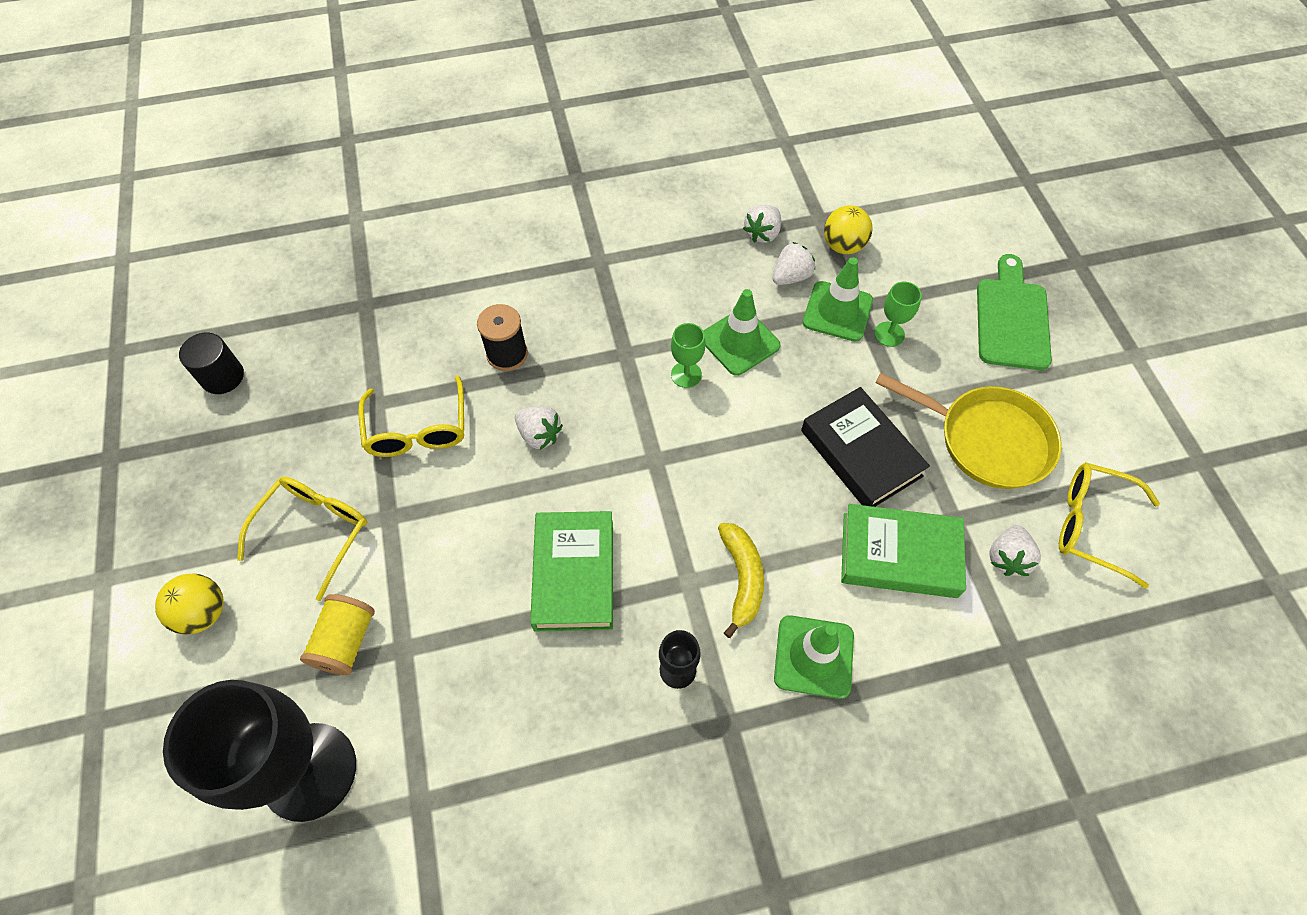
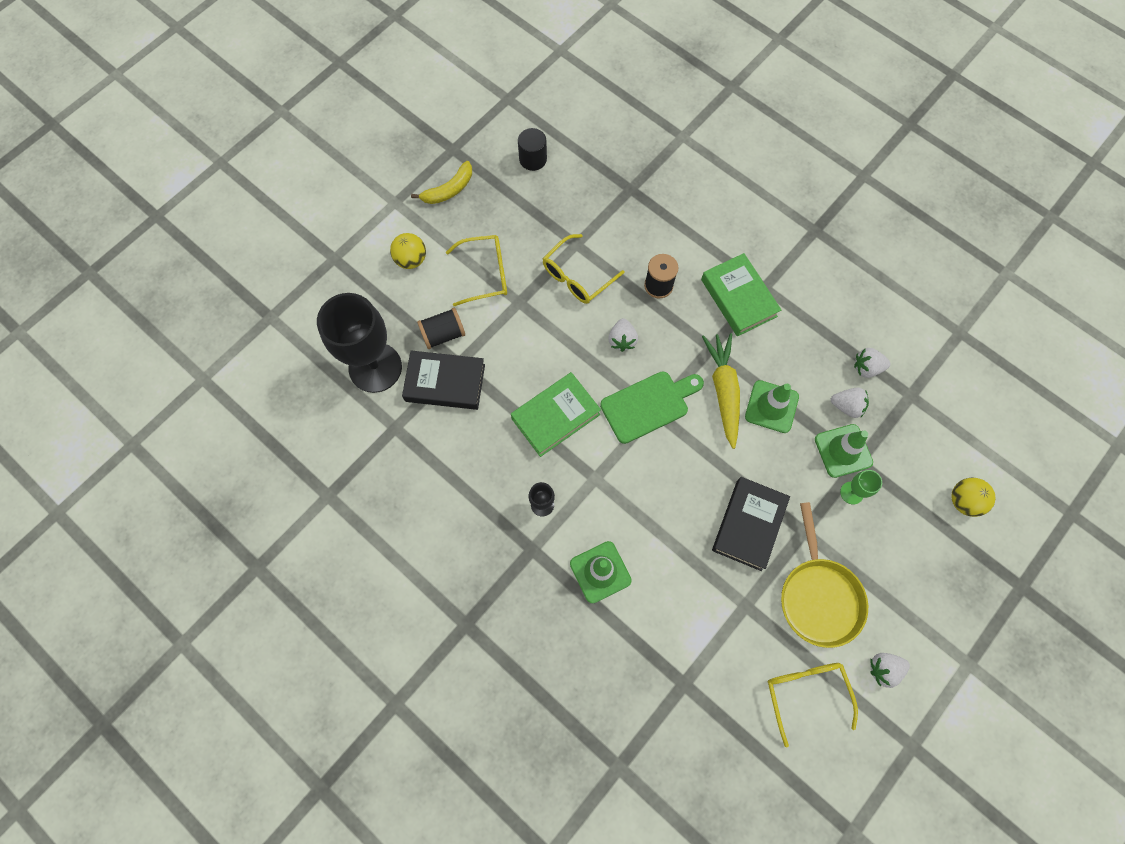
camera: 55 degrees right, 10 degrees up
yellow spool [300,594,375,675] -> black spool [417,308,465,349]
green goblet [671,323,706,388] -> yellow carrot [702,333,740,449]
yellow banana [718,523,764,638] -> yellow banana moved to [411,161,472,204]
yellow ball [824,205,873,254] -> yellow ball moved to [951,478,995,517]
green book [841,504,966,598] -> green book moved to [701,253,781,336]
green cutting board [977,254,1052,370] -> green cutting board moved to [600,371,704,444]
white strawberry [989,525,1041,576] -> white strawberry moved to [870,653,910,688]
none -> black book [402,351,485,410]

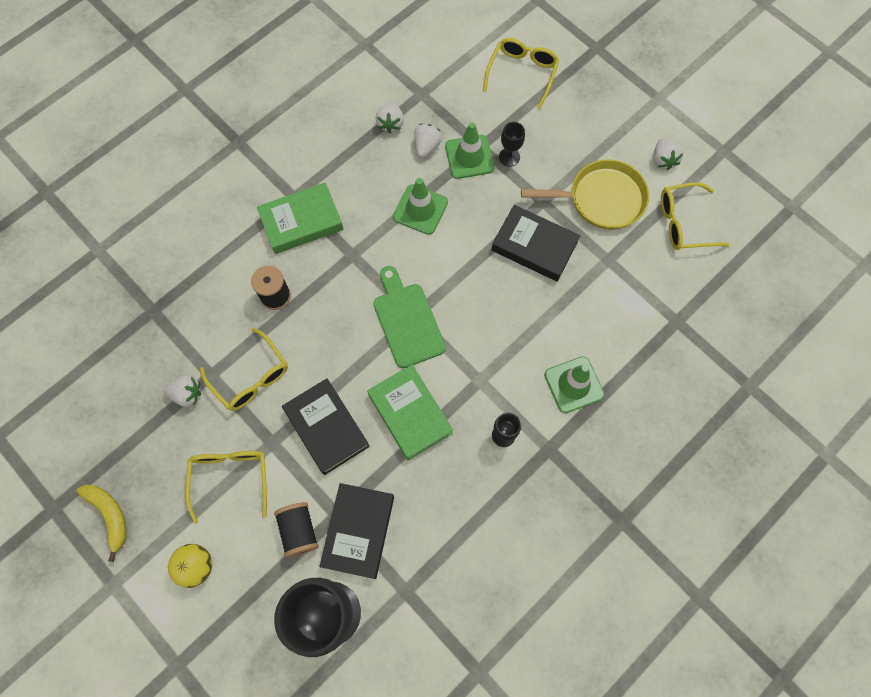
camera: 85 degrees left, 0 degrees up
black cylinder [518,128,547,171] -> none
white strawberry [608,318,638,352] -> white strawberry moved to [163,375,201,407]
yellow carrot [702,333,740,449] -> none
green goblet [840,470,882,504] -> black goblet [499,122,525,167]
yellow ball [951,478,995,517] -> yellow glasses [483,38,559,109]
none -> black book [282,378,370,475]

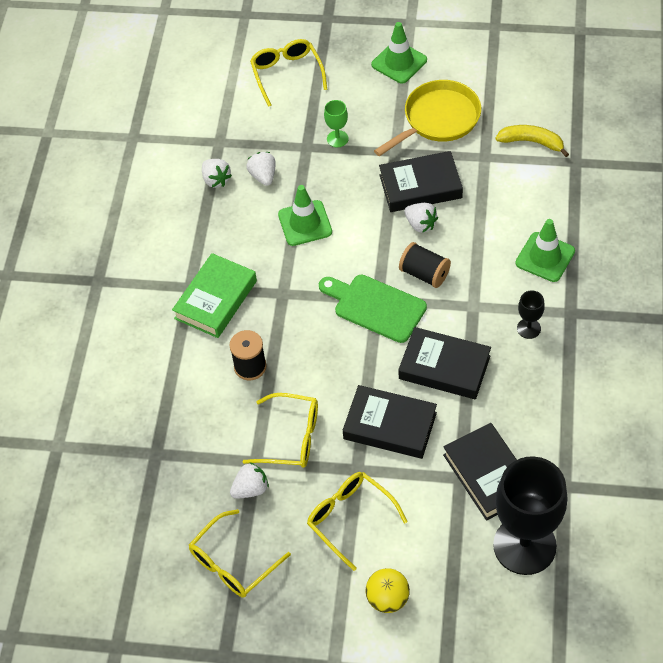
camera: 35 degrees left, 15 degrees down
yellow banana [77,485,127,562] -> yellow banana moved to [496,125,569,157]
black spool [274,502,319,558] -> black spool moved to [399,242,451,288]
green book [367,365,453,461] -> black book [398,327,491,399]
green traffic cone [445,123,495,179] -> green traffic cone moved to [371,22,427,84]
black goblet [499,122,525,167] -> green goblet [324,100,349,147]
white strawberry [654,138,683,170] -> white strawberry moved to [404,203,438,233]
yellow glasses [661,182,729,250] -> yellow glasses moved to [189,509,291,597]

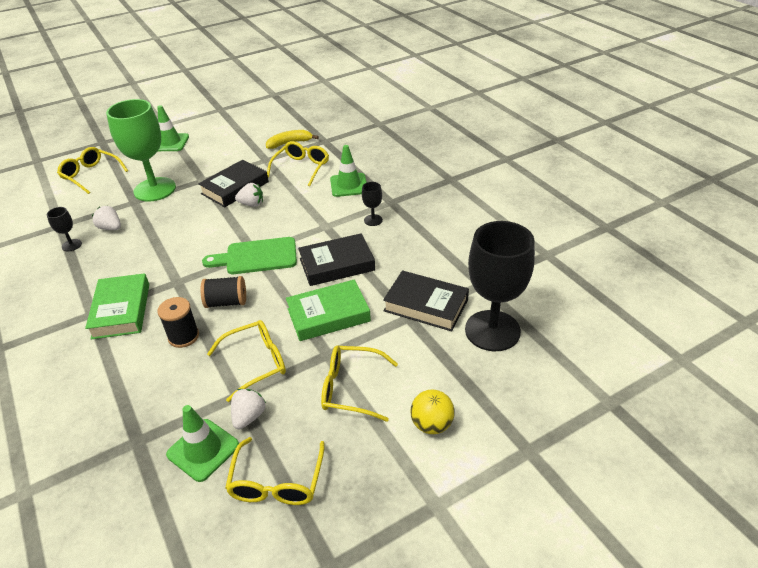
camera: 40 degrees left, 15 degrees down
white strawberry [202,159,232,188] -> black goblet [47,207,82,251]
green traffic cone [278,185,332,246] -> green traffic cone moved to [166,405,239,482]
green goblet [324,100,349,147] -> green goblet [106,99,176,202], size x2.39
black book [343,385,437,459] -> green book [286,280,371,341]
yellow pan [374,80,481,156] -> none
black spool [399,242,451,288] -> black spool moved to [200,276,246,308]
none -> yellow glasses [267,141,329,187]

